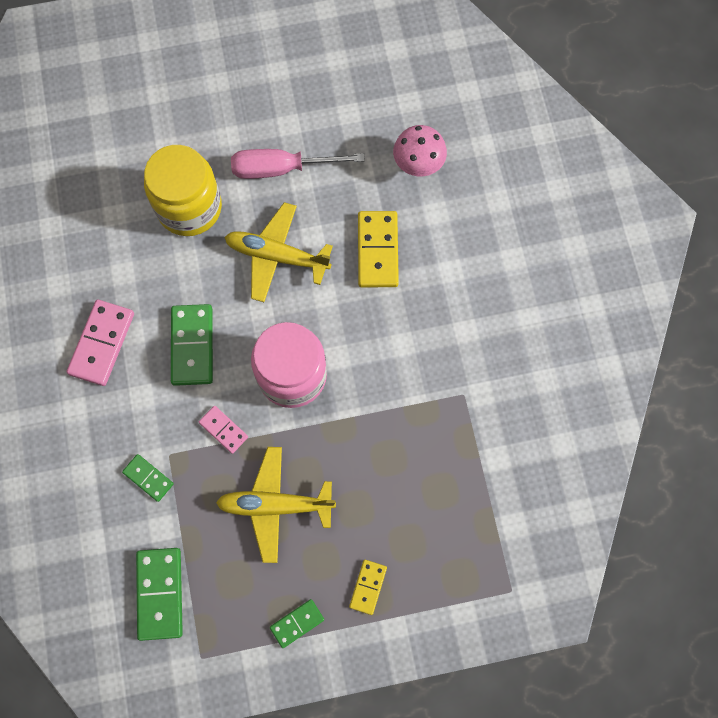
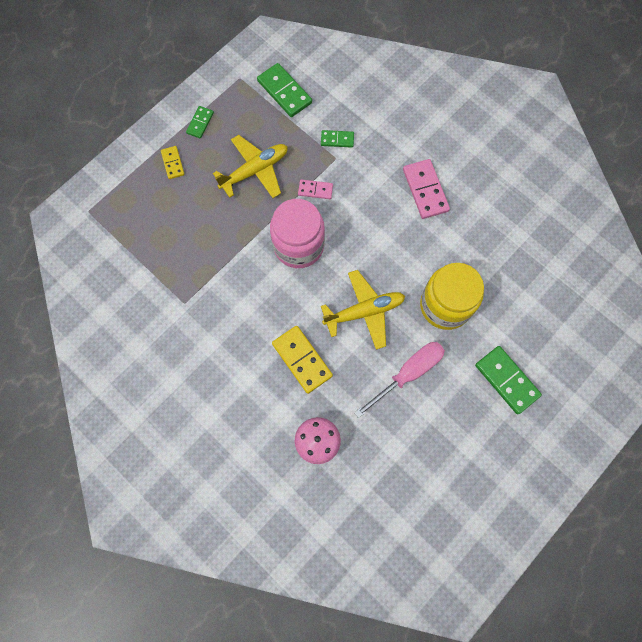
camera: 145 degrees right, 0 degrees up
green domino [171,304,213,386] -> green domino moved to [475,346,542,414]

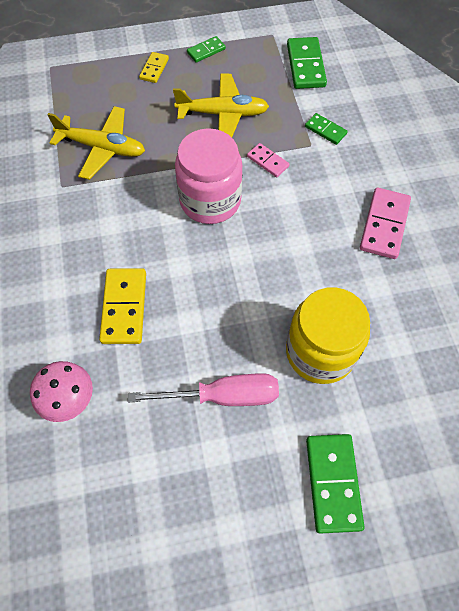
camera: 35 degrees right, 10 degrees down
yellow plane [321,270,405,350] -> yellow plane moved to [47,106,145,180]

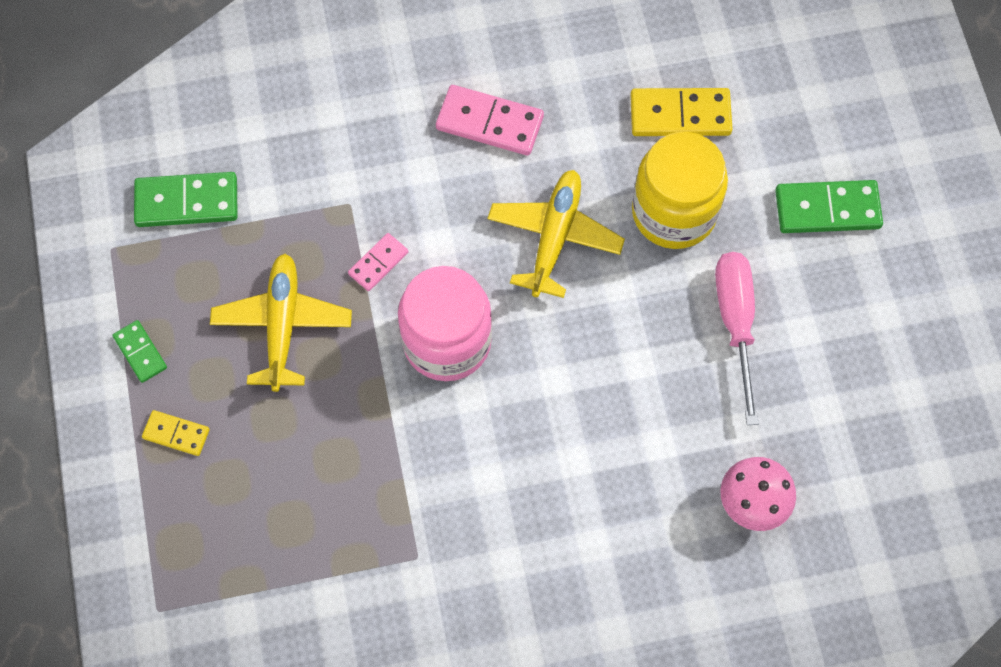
camera: 90 degrees left, 5 degrees up
yellow plane [47,106,145,180] -> yellow plane moved to [487,170,625,298]
yellow domino [99,268,146,344] -> yellow domino moved to [630,88,732,136]
green domino [305,113,348,145] -> none

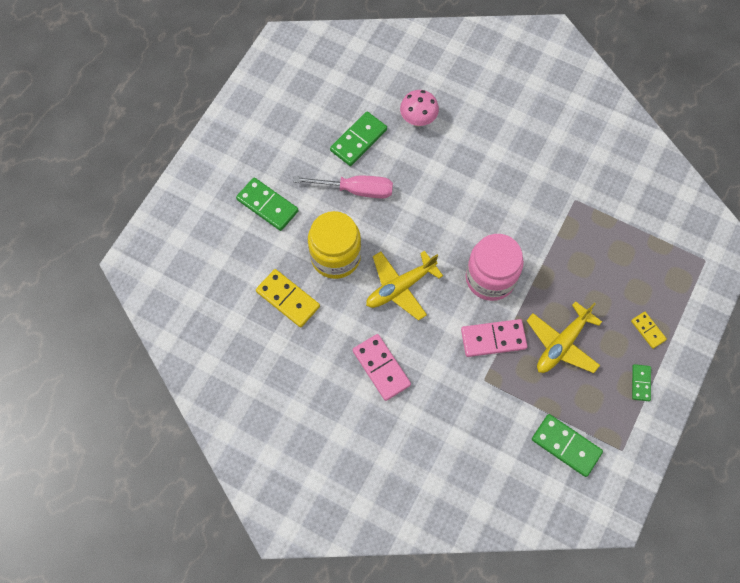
camera: 140 degrees left, 0 degrees up
pink domino [348,233,408,291] -> pink domino [461,319,527,357], size x1.75
pink screwdriver [715,252,759,425] -> pink screwdriver turned 120 degrees counterclockwise [293,176,393,199]
none -> green domino [330,112,387,166]

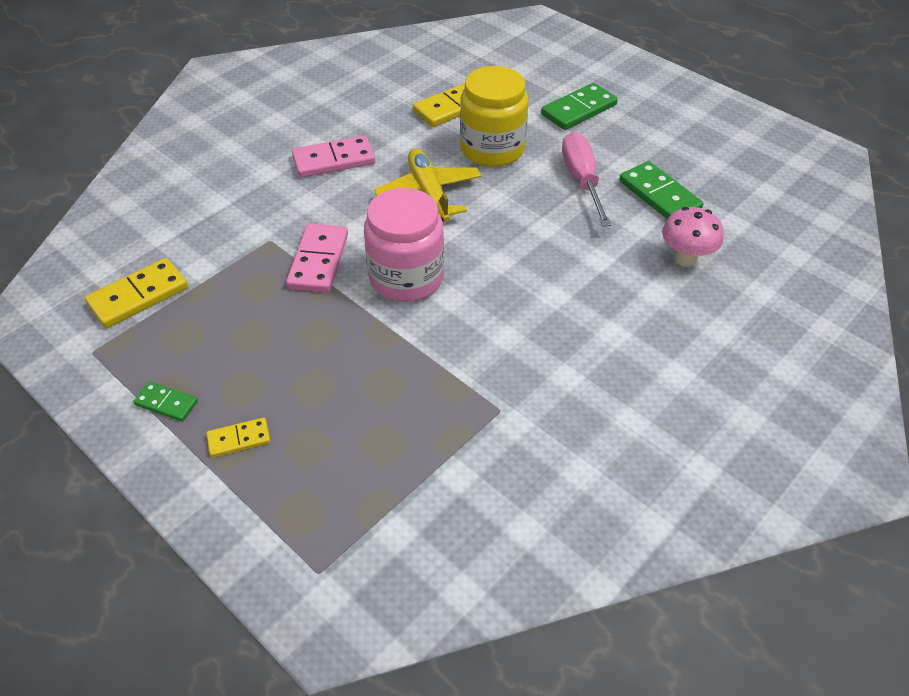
camera: 105 degrees right, 20 degrees down
pink screwdriver [293,176,393,199] -> pink screwdriver turned 150 degrees clockwise [562,132,611,227]
yellow plane [527,301,602,373] -> none
green domino [532,414,603,477] -> yellow domino [85,258,188,328]

